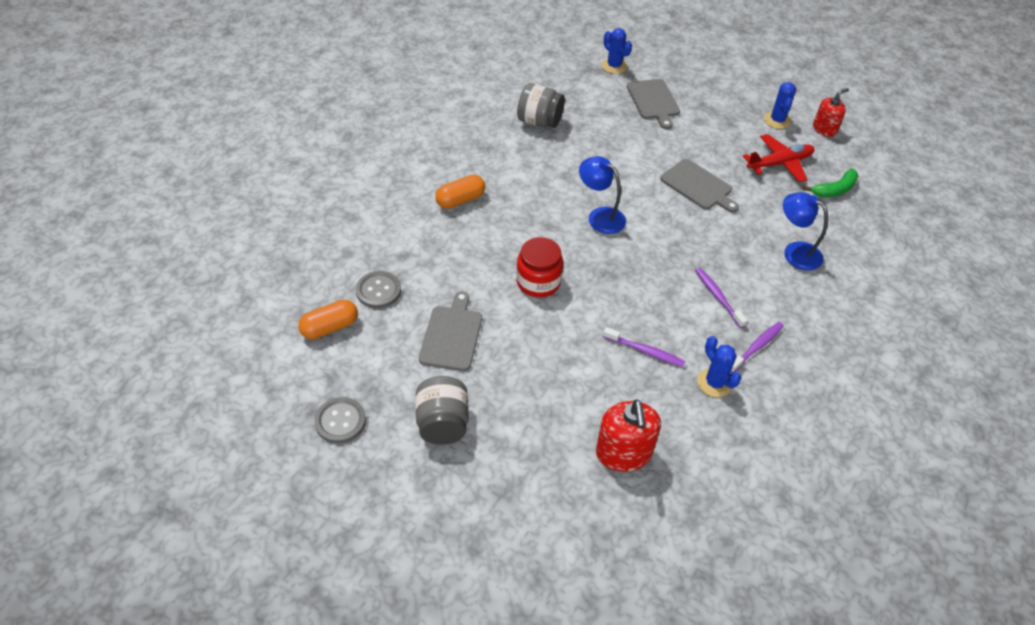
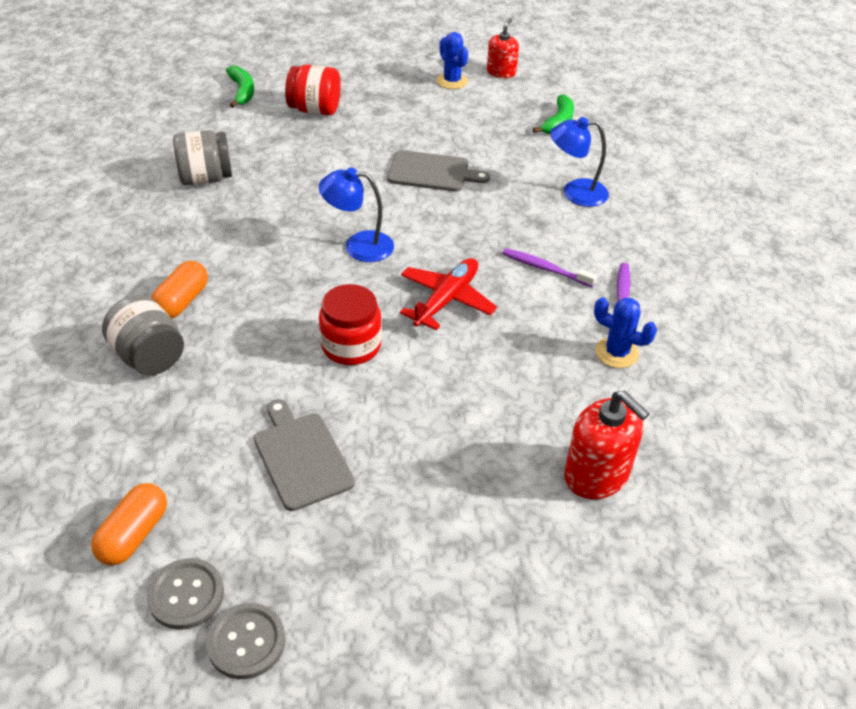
camera: 35 degrees left, 5 degrees down
grey button [356,271,401,308] -> grey button moved to [147,558,224,630]
grey jar [415,376,469,444] -> grey jar moved to [102,295,184,376]
blue cactus [602,28,632,74] -> green banana [226,66,254,108]
purple toothbrush [603,327,686,367] -> none
grey cutting board [627,79,680,129] -> red jar [285,65,341,115]
red plane [743,134,815,183] -> red plane moved to [400,258,497,330]

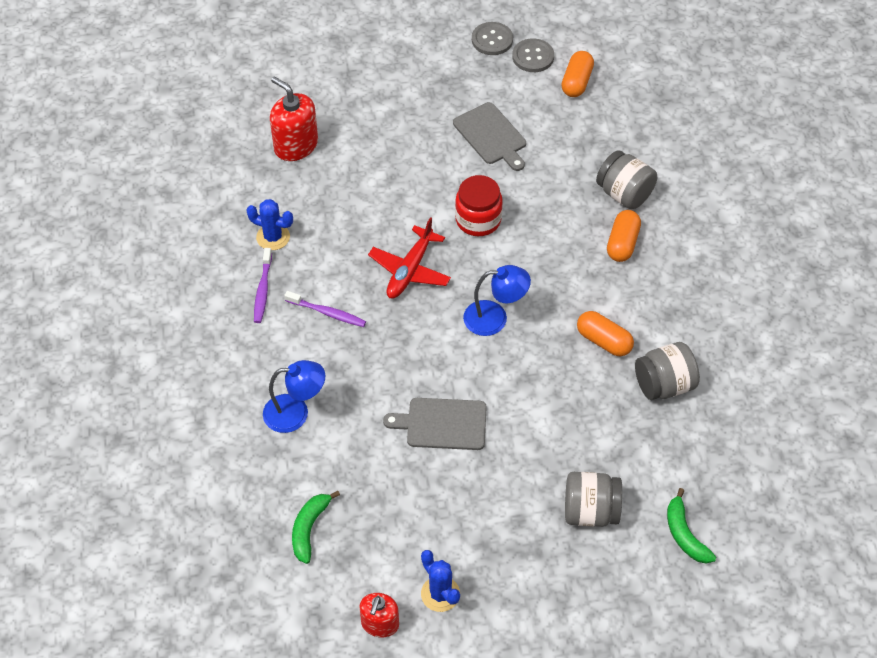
camera: 175 degrees right, 10 degrees up
red jar [285,65,341,115] -> grey jar [565,472,622,527]
none -> orange capsule [577,311,634,356]

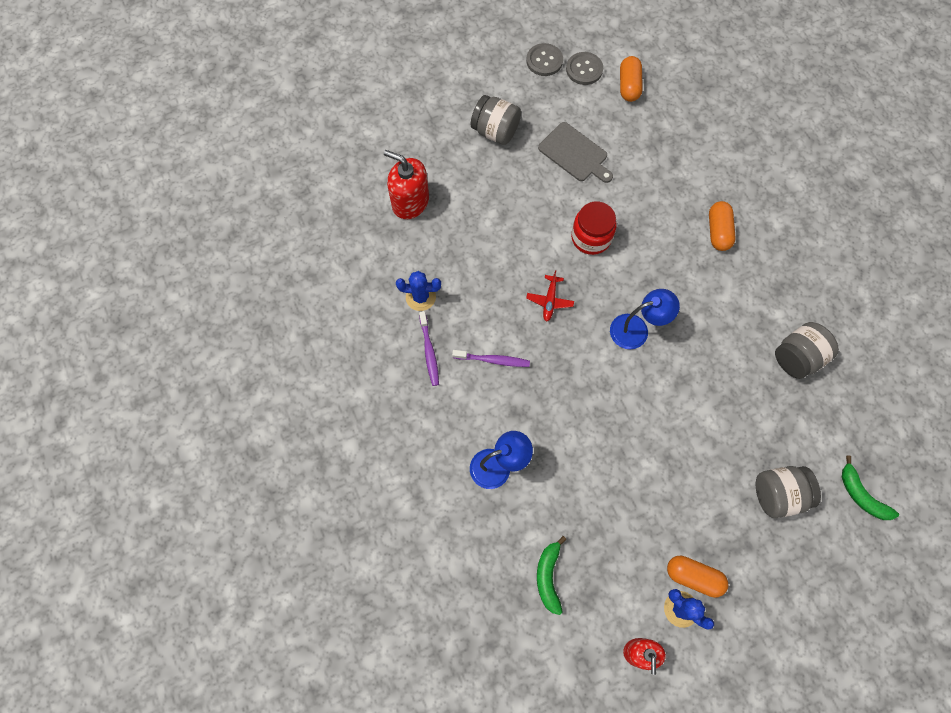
camera: 15 degrees left, 15 degrees up
red plane [368,217,451,299] -> red plane [526,270,574,322], size x0.61
grey cutting board [383,398,487,450] -> none
orange capsule [577,311,634,356] -> orange capsule moved to [667,556,728,598]
grey jar [596,150,657,209] -> grey jar moved to [471,95,521,145]

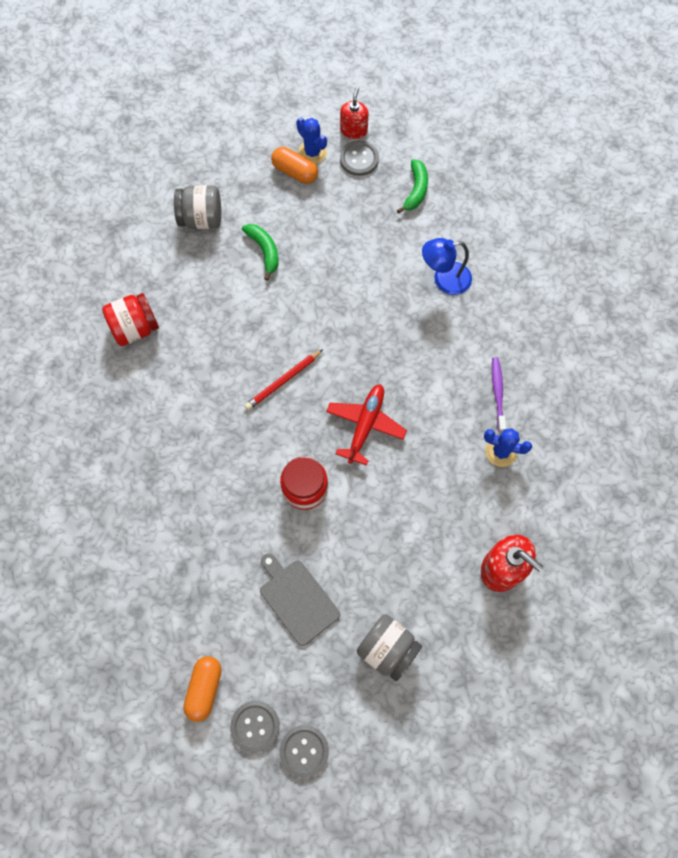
camera: 170 degrees left, 0 degrees up
purple toothbrush [452,350,530,367] -> none
red plane [526,270,574,322] -> red plane [326,384,407,466], size x1.63
blue lamp [610,289,680,349] -> red pencil [245,349,323,410]
orange capsule [709,201,736,251] -> none
grey jar [775,322,839,379] -> red jar [102,293,159,346]
green banana [842,455,899,520] -> green banana moved to [242,224,279,281]
none -> grey button [340,140,379,176]

